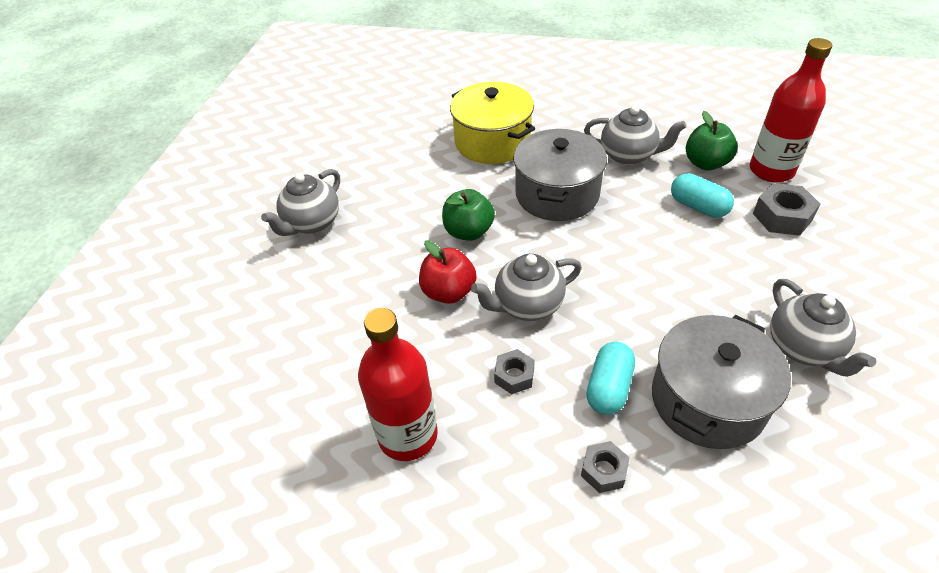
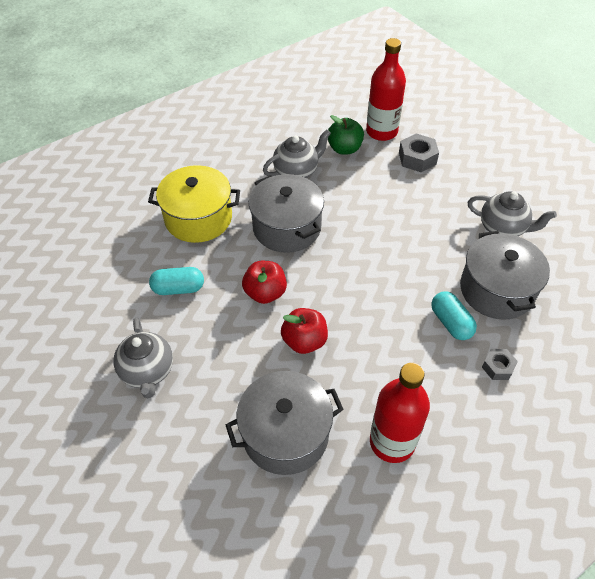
camera: 50 degrees left, 5 degrees up
green apple [442,189,495,241] -> red apple [242,261,287,304]
grey teapot [471,254,582,321] -> none
grey nut [494,349,535,394] -> none
turquoise capsule [671,173,734,218] -> turquoise capsule moved to [149,267,204,295]
none -> grey pot [226,371,344,475]

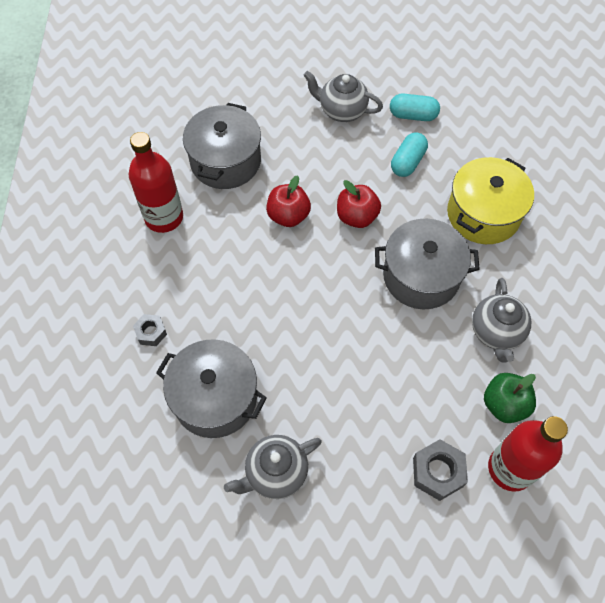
camera: 125 degrees right, 10 degrees up
turquoise capsule [431,291,477,340] -> turquoise capsule moved to [390,93,440,121]

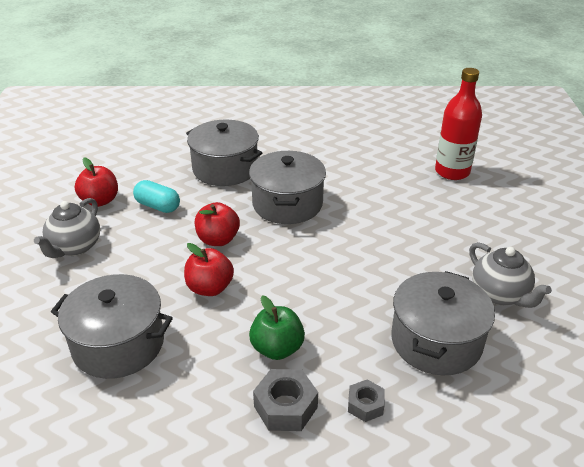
camera: 90 degrees left, 25 degrees down
red bottle [129,132,183,233] -> none
turquoise capsule [390,93,440,121] -> red apple [75,157,118,207]
grey nut [413,439,468,501] -> grey nut moved to [253,369,318,431]
yellow pot [447,157,534,244] -> grey pot [186,120,262,186]
grey teapot [472,278,531,363] -> none
green apple [484,373,536,423] -> green apple moved to [249,296,305,360]

